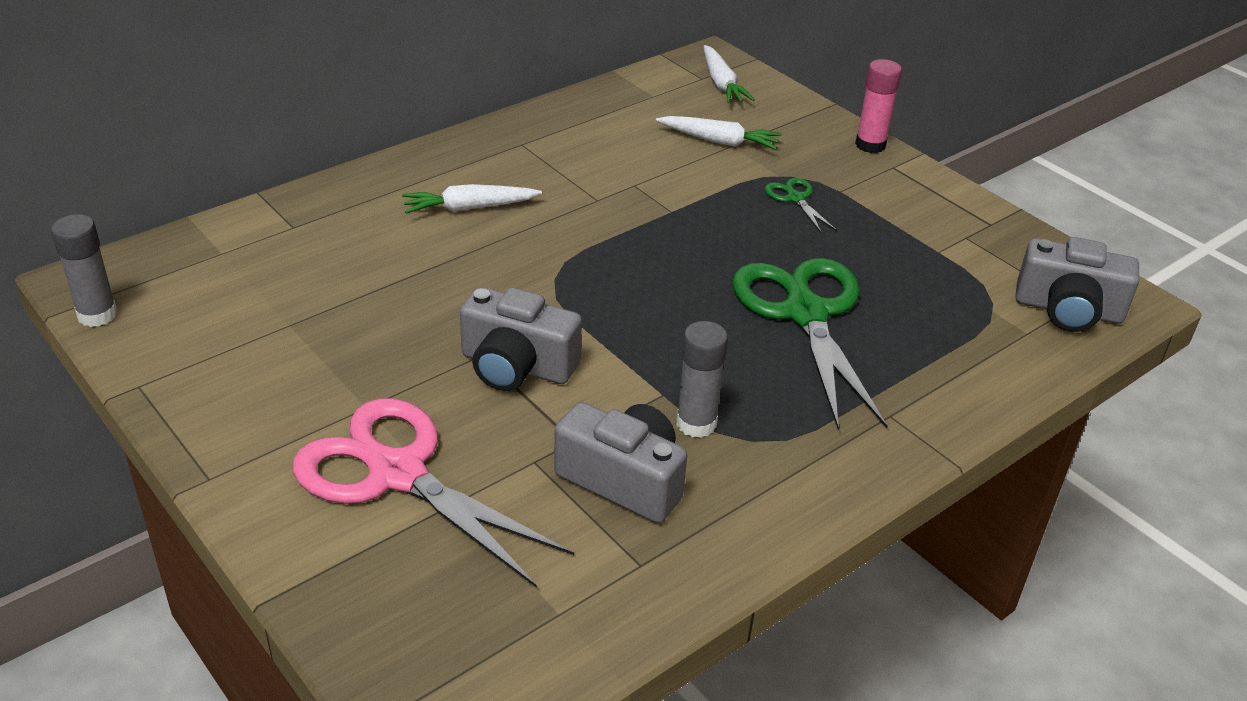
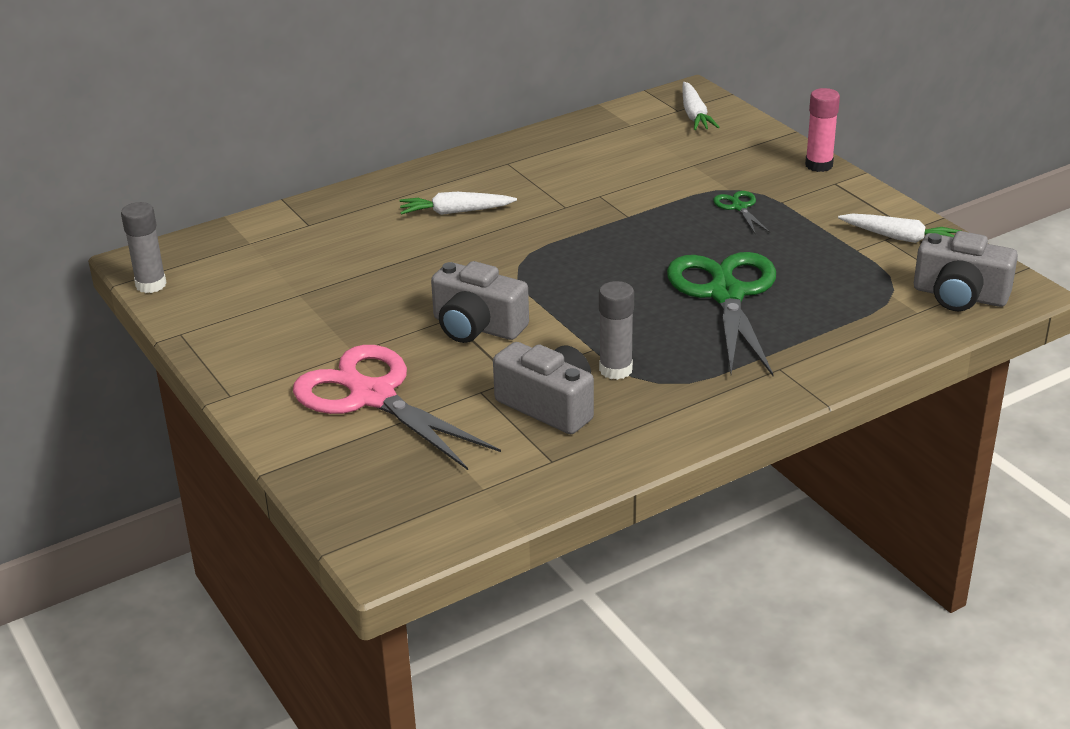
camera: 10 degrees right, 5 degrees down
white carrot [656,116,781,150] -> white carrot moved to [838,213,961,243]

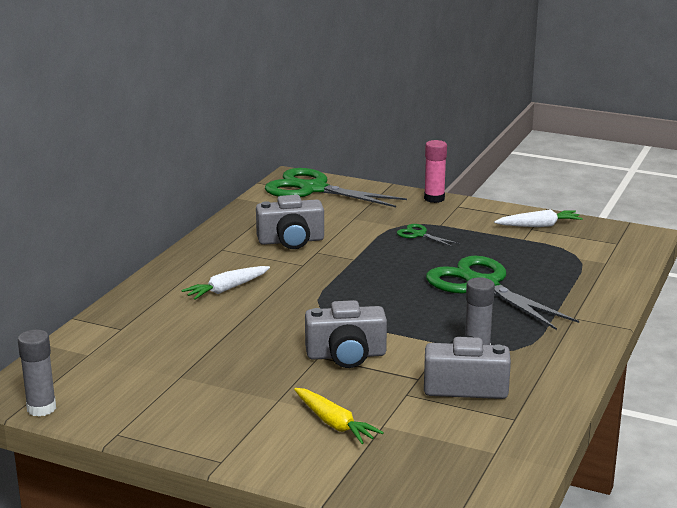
camera: 35 degrees left, 10 degrees down
pink scissors [293,345,501,470] -> yellow carrot [294,388,384,444]
white carrot [682,82,720,130] -> green scissors [265,168,407,207]
grey camera [914,231,1018,311] -> grey camera moved to [256,195,324,249]

